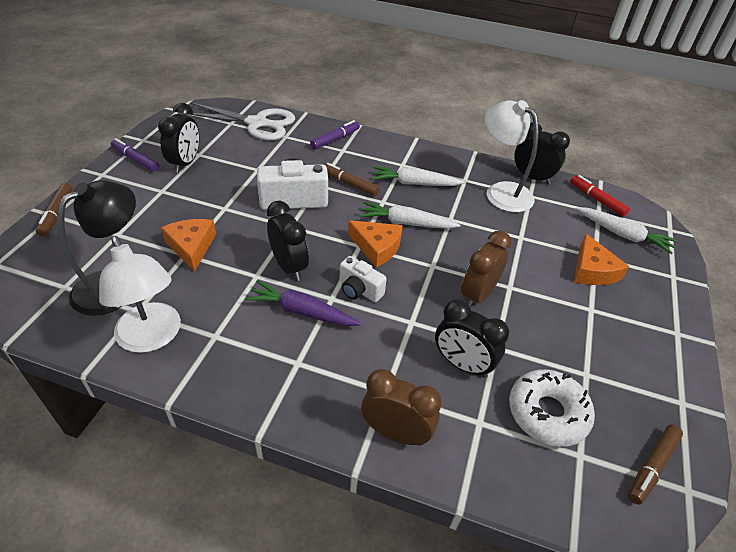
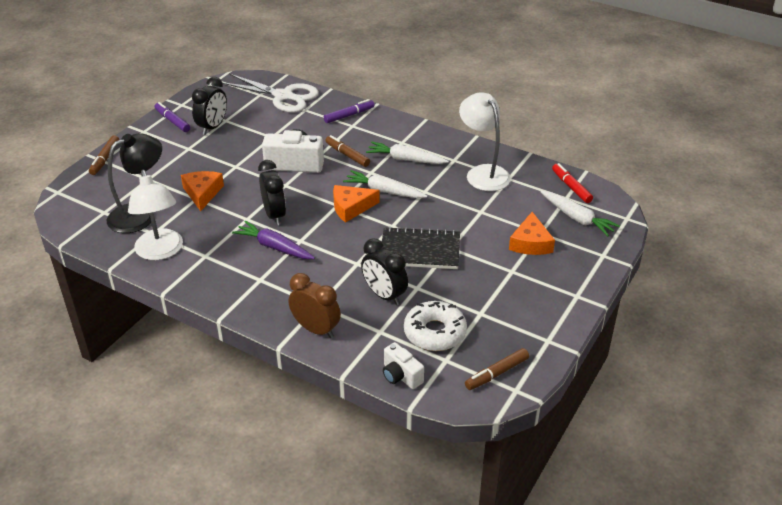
camera: 15 degrees right, 5 degrees down
white camera [340,256,387,302] -> white camera moved to [383,342,424,389]
orange cheese [348,220,403,267] -> orange cheese turned 120 degrees clockwise [333,185,380,223]
brown clock [461,230,512,307] -> black notebook [382,226,460,269]
black clock [514,122,570,184] -> none

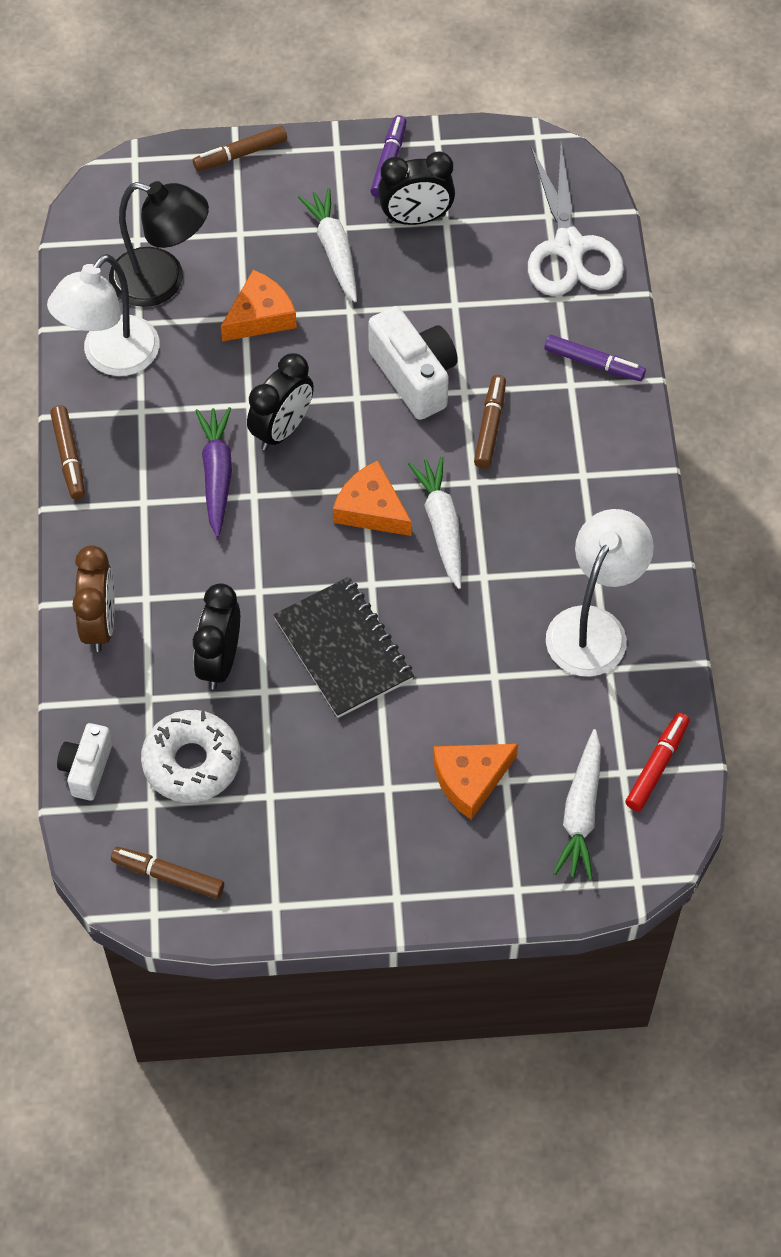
camera: 55 degrees right, 20 degrees up
white carrot [366,142,449,164] -> white carrot moved to [298,188,357,302]
none -> brown marker [50,405,85,499]

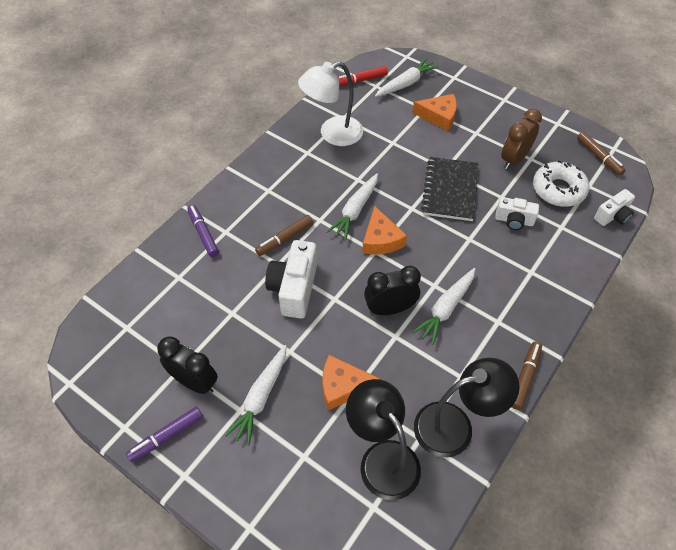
camera: 140 degrees left, 5 degrees down
white lamp [47,254,159,376] -> black lamp [414,357,520,458]
brown clock [72,545,115,652] -> brown clock moved to [501,109,542,169]
brown marker [193,126,287,171] -> none
black clock [193,583,240,689] -> white camera [495,197,539,230]
purple carrot [195,407,232,537] -> white carrot [412,268,475,345]
white scissors [528,144,624,296] -> none

